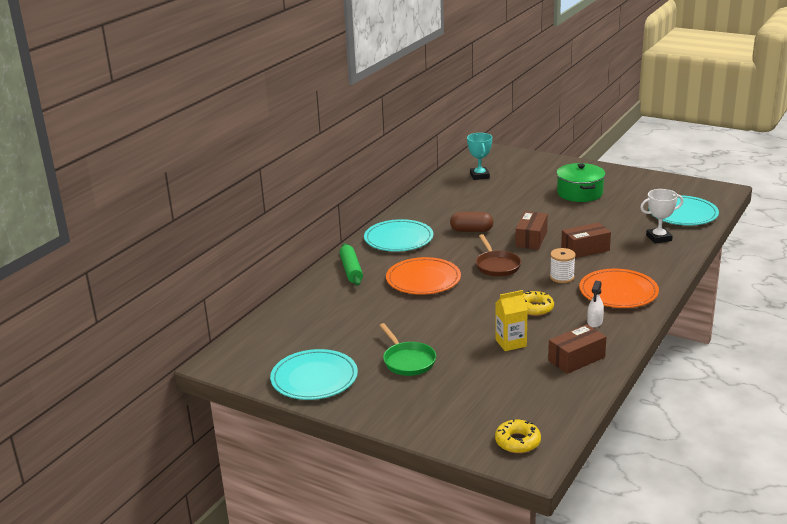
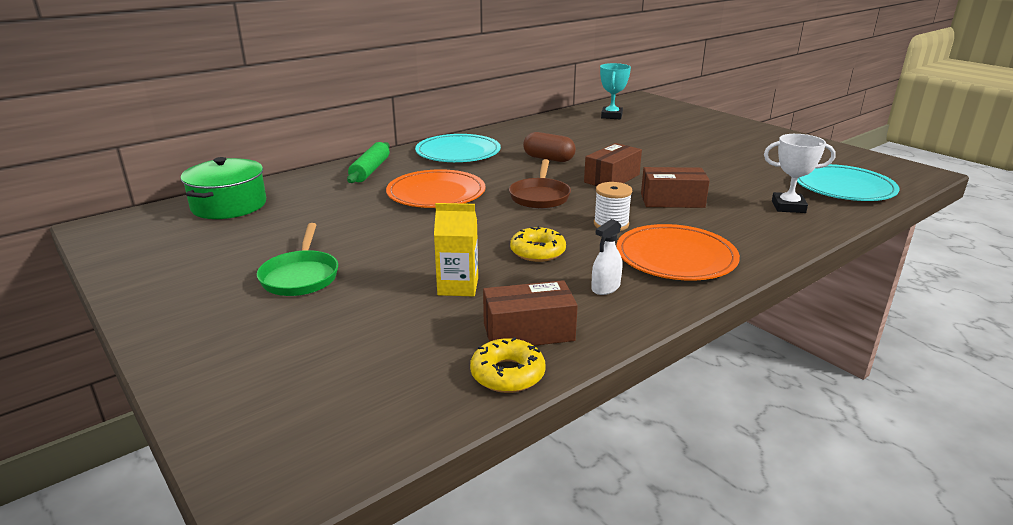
camera: 20 degrees right, 0 degrees up
turquoise plate [270,349,358,400] -> none
yellow donut [495,419,541,453] -> yellow donut moved to [470,337,546,393]
green pot [557,163,605,202] -> green pot moved to [181,157,266,219]

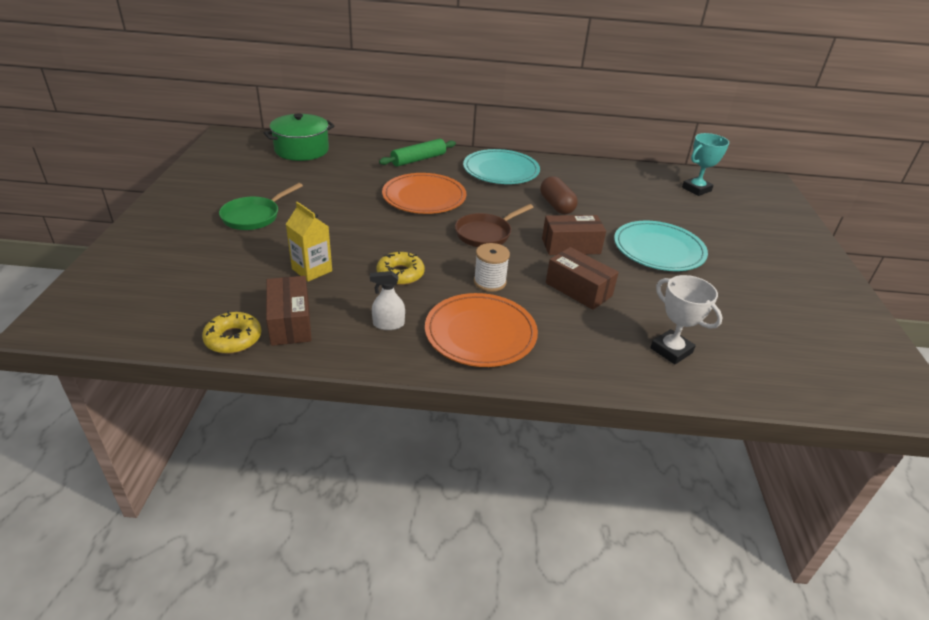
camera: 40 degrees right, 10 degrees up
brown box [483,280,578,346] -> brown box turned 45 degrees clockwise [266,276,312,346]
turquoise plate [797,164,899,201] -> turquoise plate moved to [614,221,708,271]

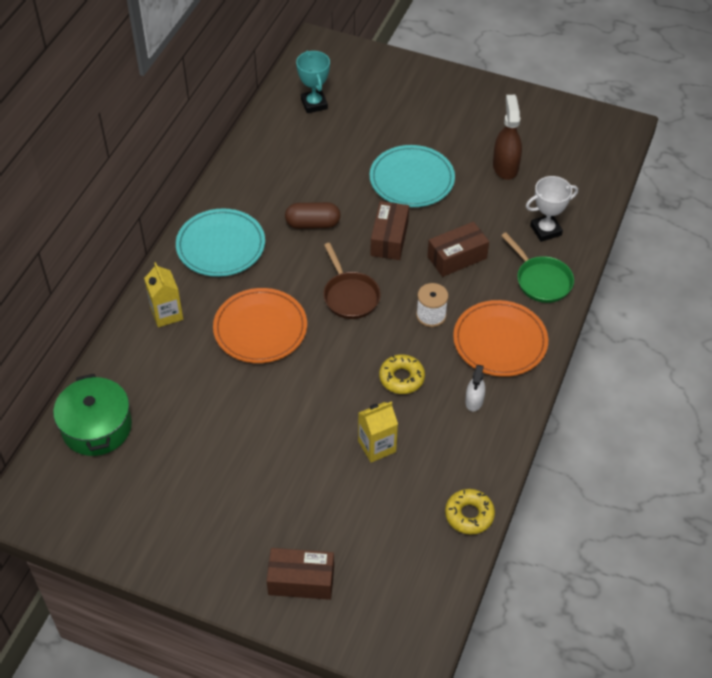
camera: 70 degrees left, 15 degrees up
green pan [219,183,303,230] -> green pan moved to [501,233,574,303]
brown box [266,276,312,346] -> brown box moved to [267,548,334,600]
green rolling pin [379,139,456,166] -> yellow carton [144,262,183,327]
none -> brown spray bottle [493,95,522,180]

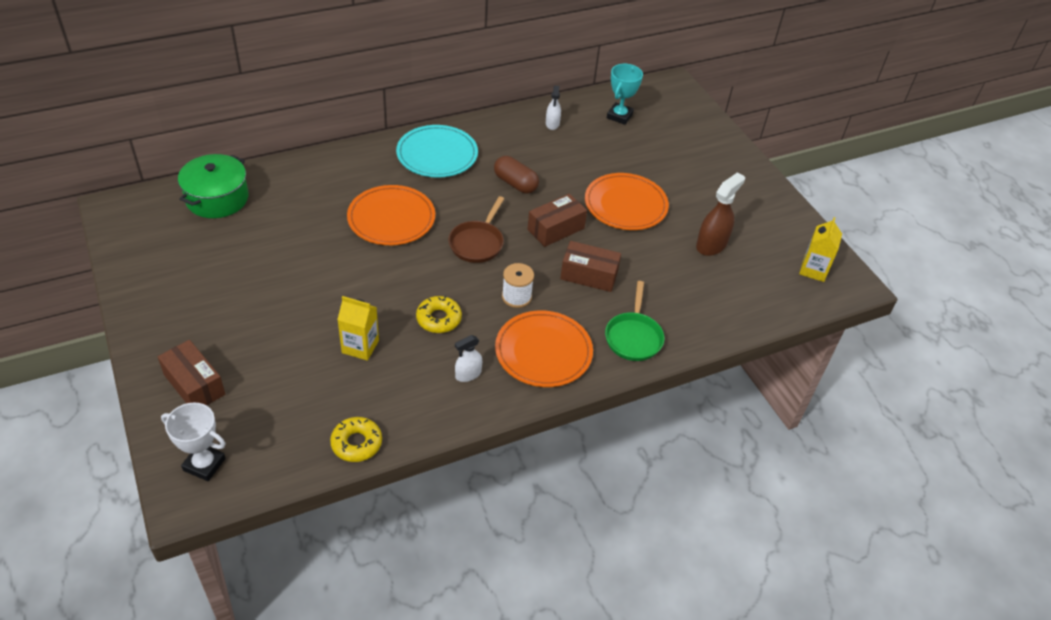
camera: 40 degrees right, 5 degrees down
yellow carton [144,262,183,327] -> yellow carton moved to [799,217,842,282]
turquoise plate [369,145,455,207] -> orange plate [585,173,669,230]
white trophy [526,176,578,242] -> white trophy moved to [161,403,226,481]
none -> white spray bottle [546,86,561,130]

